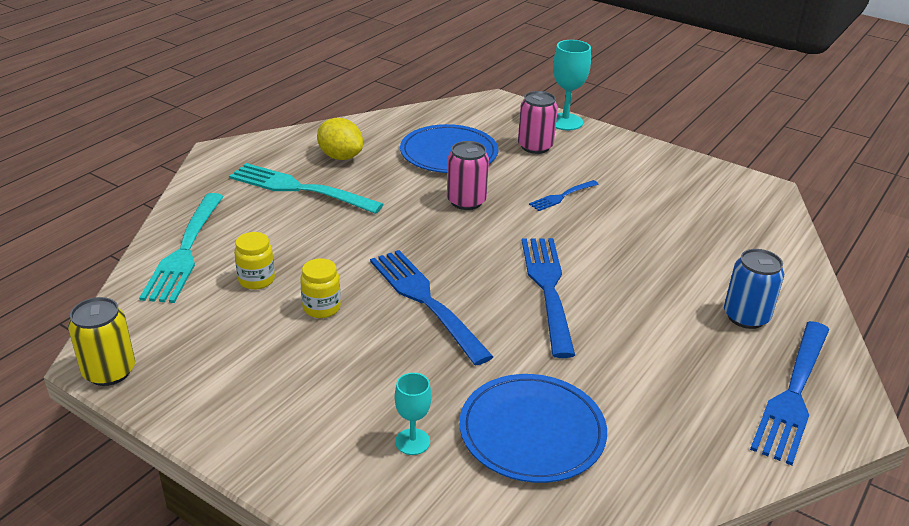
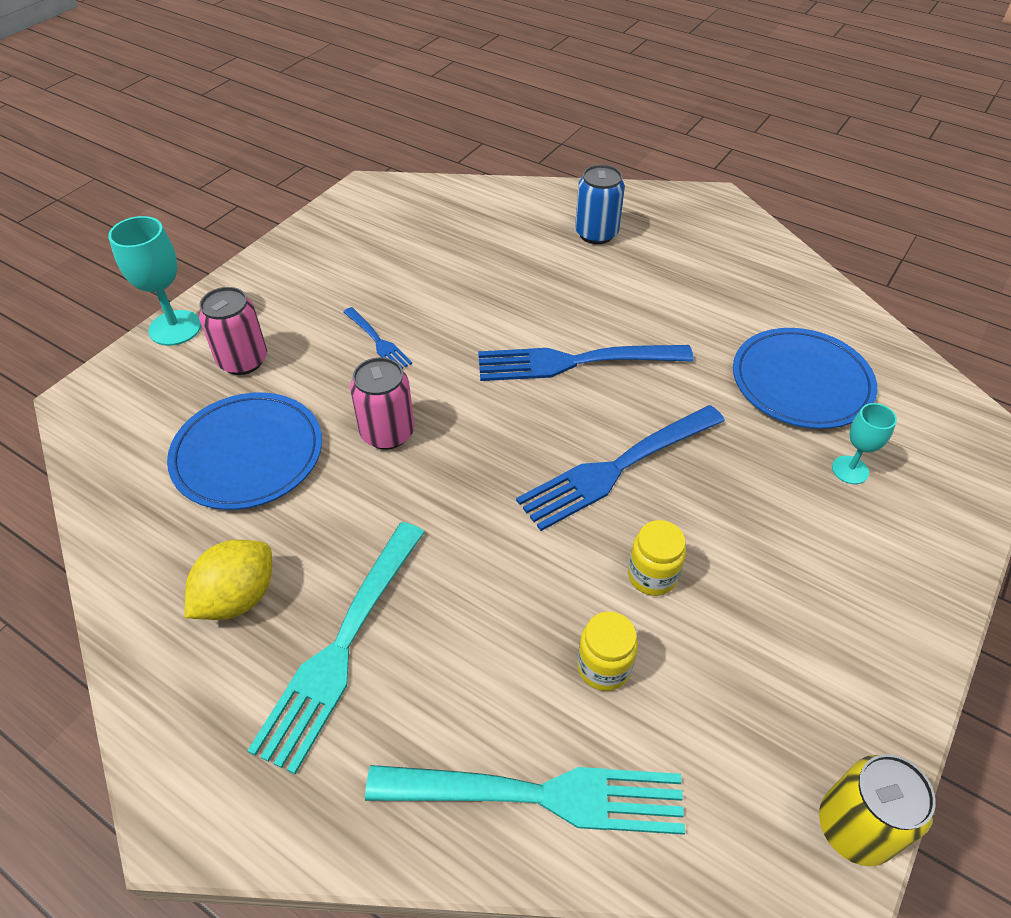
camera: 90 degrees left, 15 degrees up
blue fork [750,321,829,465] -> none

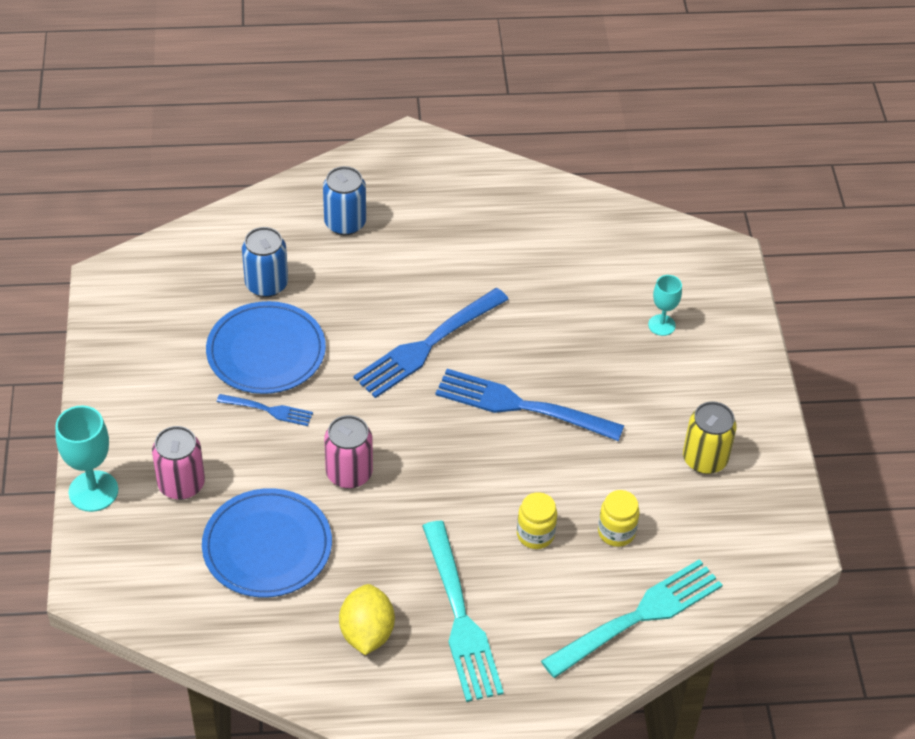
camera: 40 degrees left, 0 degrees up
blue fork [516,405,725,531] -> blue fork turned 90 degrees clockwise [435,369,624,441]
yellow jar [628,520,686,596] -> yellow jar moved to [517,492,557,549]
blue plate [733,328,877,429] -> blue plate moved to [206,301,326,394]
yellow can [819,754,936,866] -> yellow can moved to [683,401,737,474]
none -> blue can [242,227,288,297]

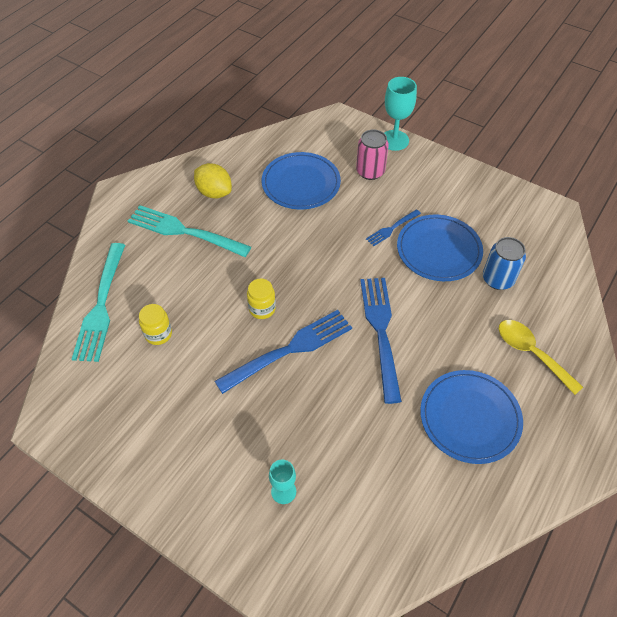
camera: 130 degrees right, 5 degrees up
blue can [323,166,366,235] -> yellow spoon [499,320,583,395]
pink can [324,415,373,489] -> none
yellow jar [517,492,557,549] -> yellow jar moved to [247,279,276,319]
yellow can [683,401,737,474] -> none
none -> blue plate [420,370,523,464]

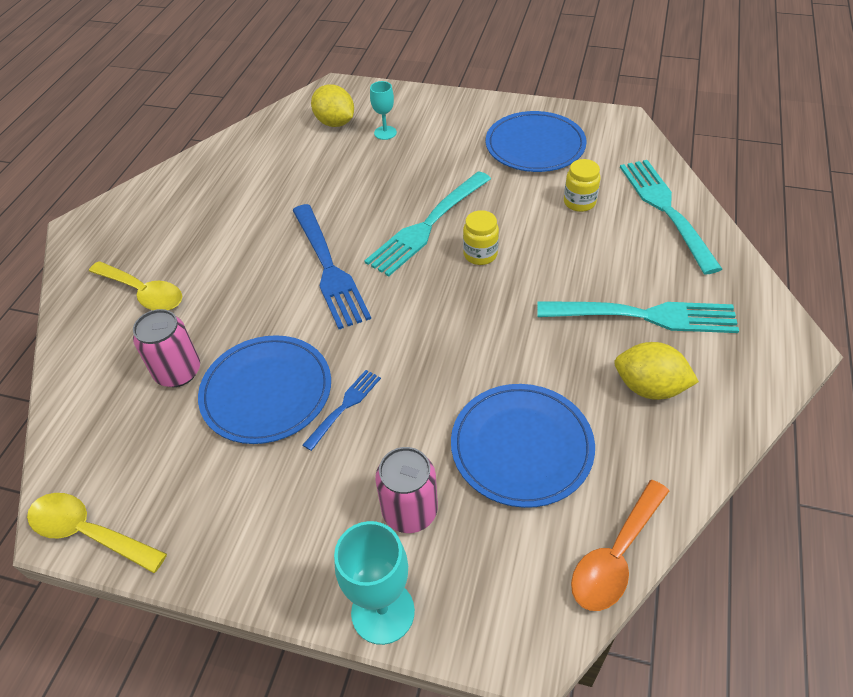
camera: 165 degrees right, 5 degrees down
blue fork [215,310,352,394] -> turquoise fork [364,171,491,276]
blue plate [420,370,523,464] -> blue plate moved to [486,111,587,172]
blue can [483,237,526,290] -> pink can [133,309,200,387]
none -> yellow spoon [27,493,167,573]
none -> yellow lemon [311,85,354,127]
none -> orange spoon [571,480,669,611]

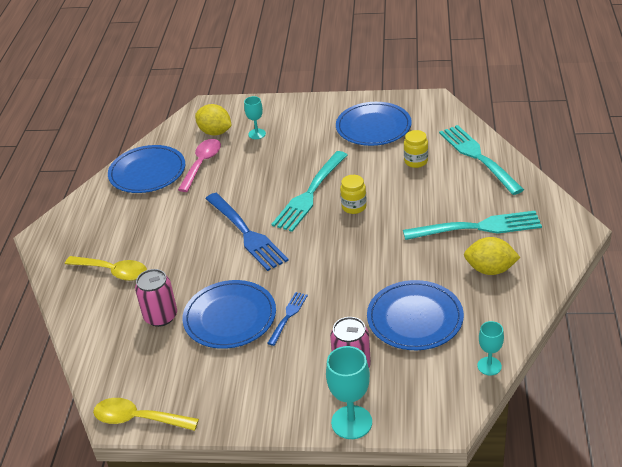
camera: 10 degrees left, 10 degrees down
orange spoon [571,480,669,611] -> turquoise goblet [477,321,504,375]
none -> blue plate [108,145,185,193]
none -> pink spoon [178,139,221,192]

